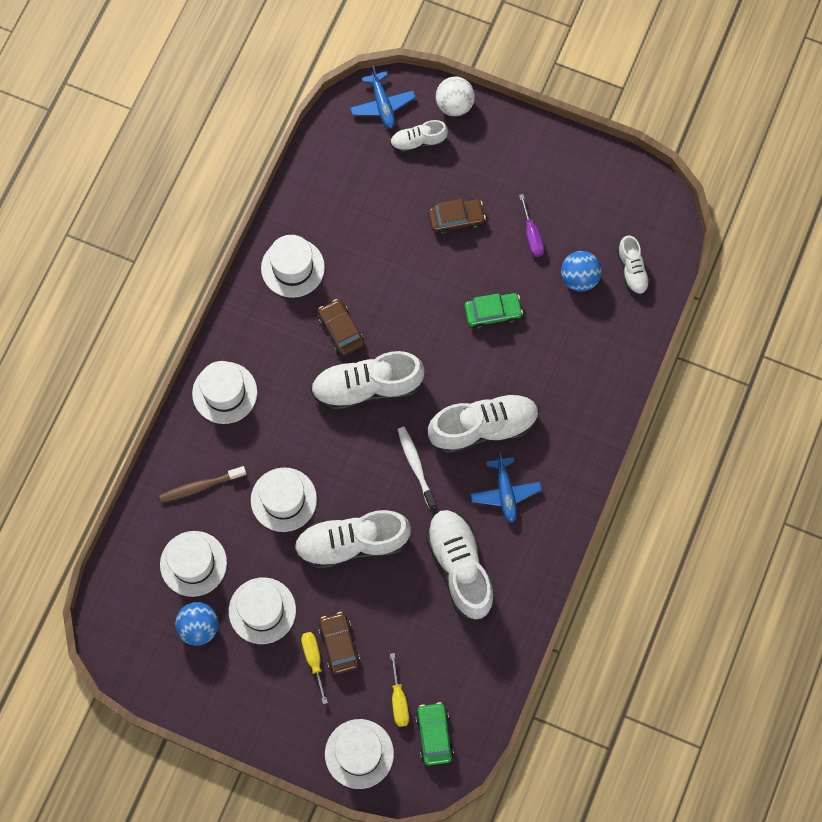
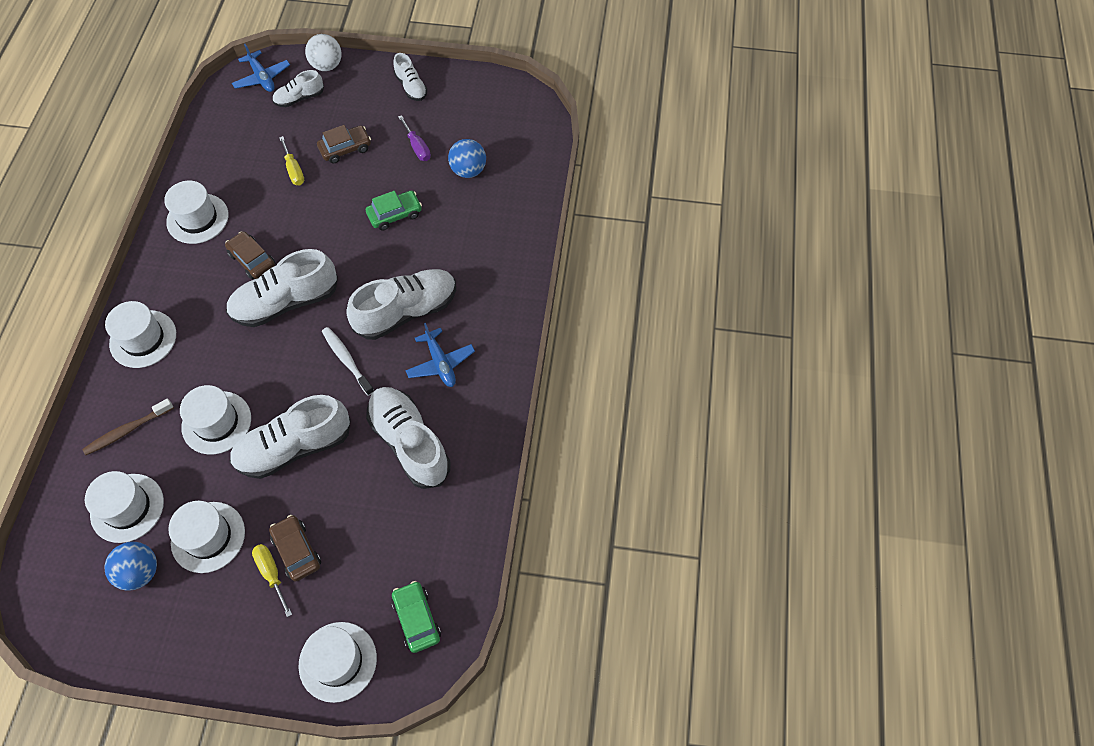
camera: 15 degrees left, 10 degrees down
yellow screwdriver [390,653,409,727] -> yellow screwdriver moved to [279,136,304,185]
white shoe [617,235,650,296] -> white shoe moved to [393,53,427,101]

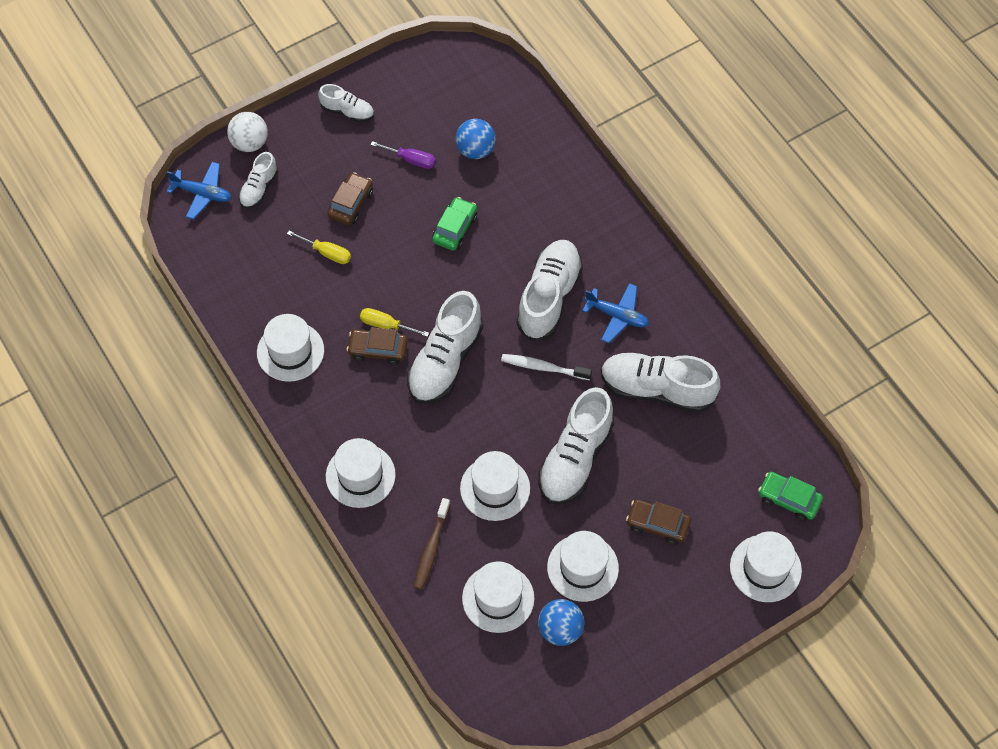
camera: 40 degrees left, 0 degrees up
yellow screwdriver [252,544,292,617] -> yellow screwdriver moved to [360,308,429,337]

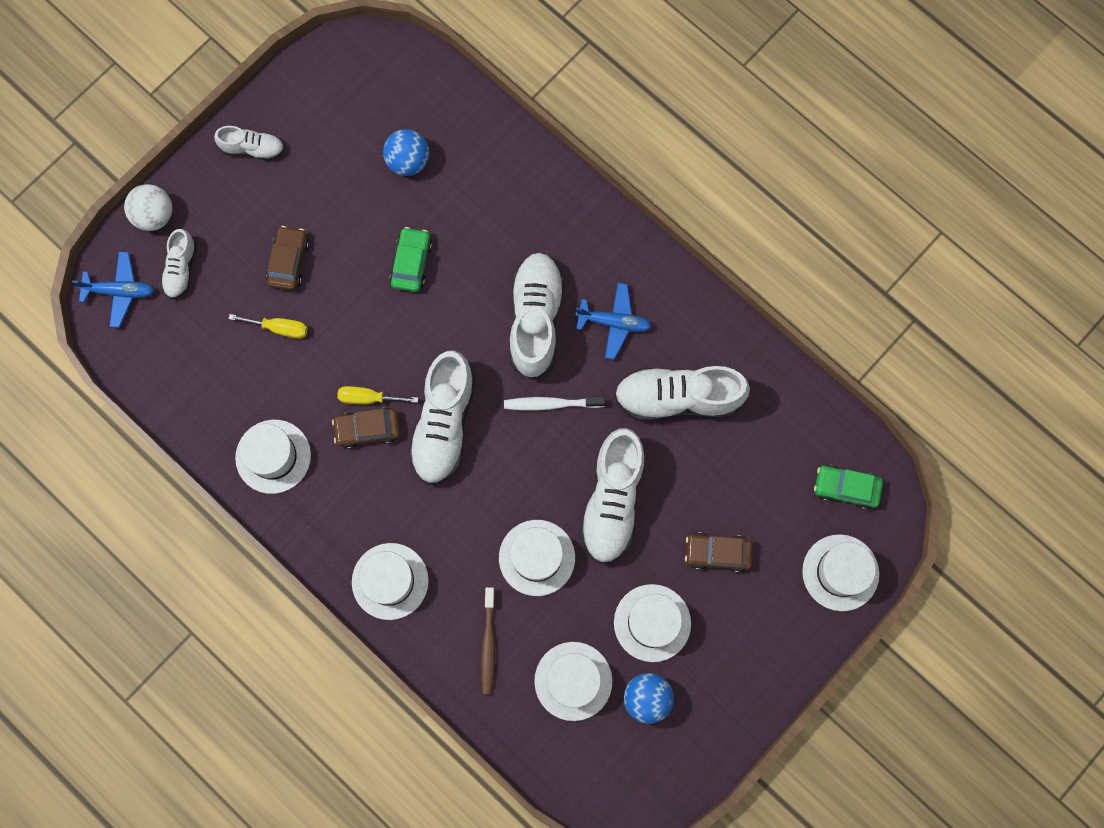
camera: 15 degrees left, 15 degrees up
purple screwdriver [370,141,436,169] -> none

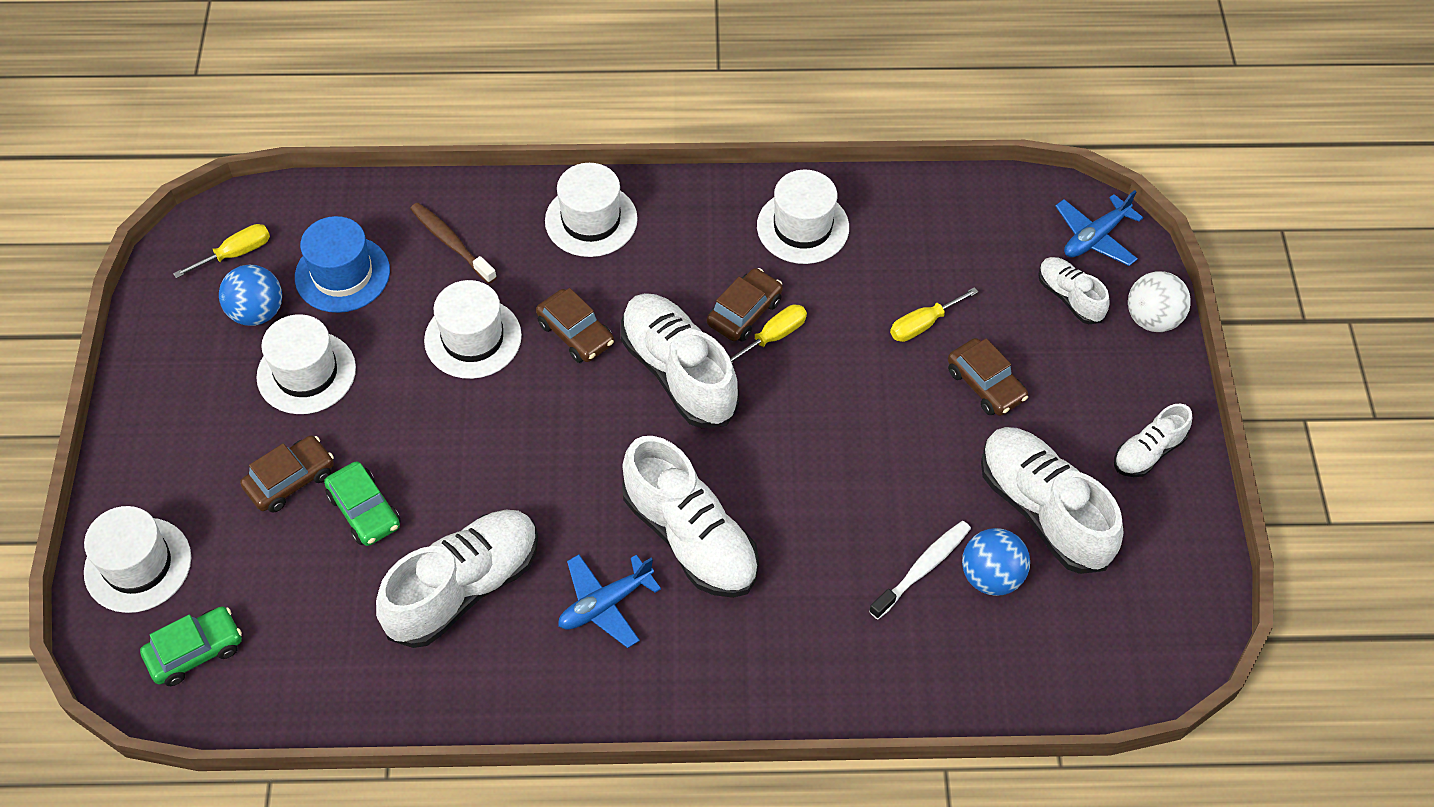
camera: 135 degrees right, 20 degrees down
green car [390,227,432,292] -> green car moved to [324,461,401,546]
white toothbrush [504,396,605,411] -> white toothbrush moved to [869,521,971,619]
white hat [534,642,612,721] -> blue hat [295,216,390,313]
white shoe [580,428,645,564] -> white shoe moved to [981,427,1123,574]
none -> yellow screwdriver [173,224,270,278]
none -> brown car [536,288,614,363]

